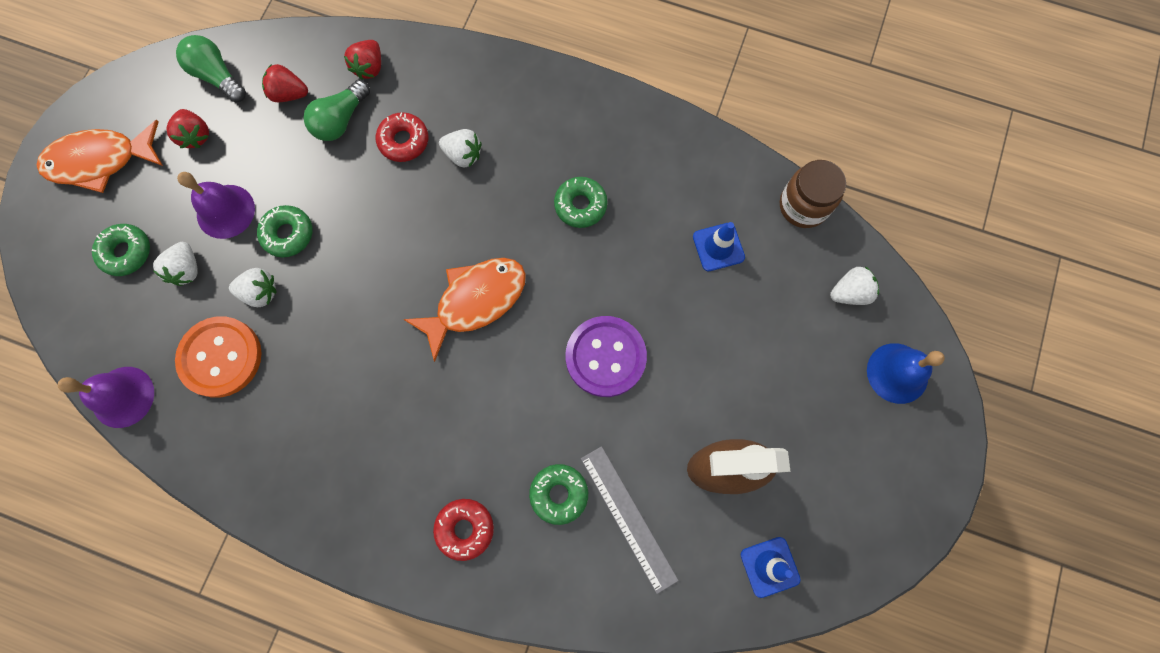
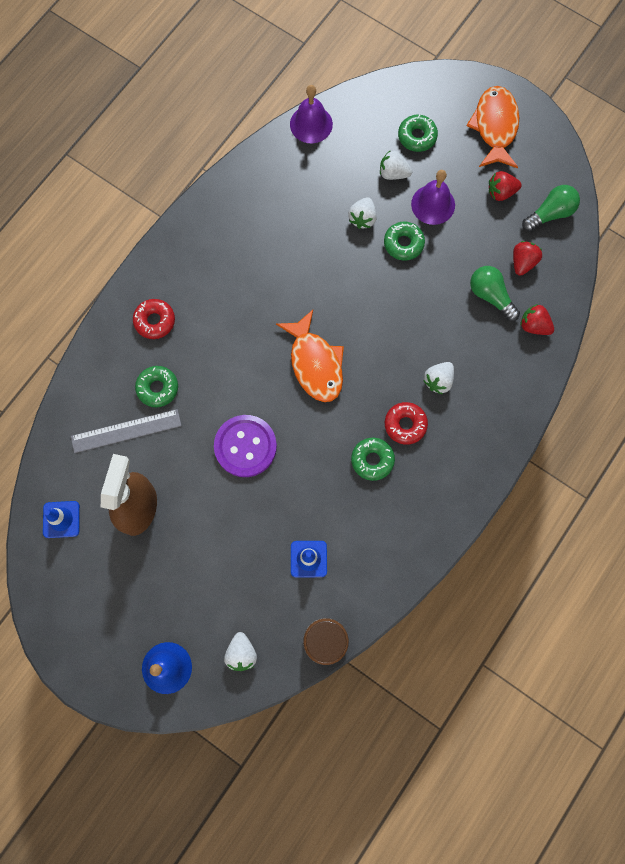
camera: 105 degrees right, 0 degrees up
orange button [175,316,262,398] -> none
red donut [376,112,428,162] -> red donut moved to [385,402,428,445]

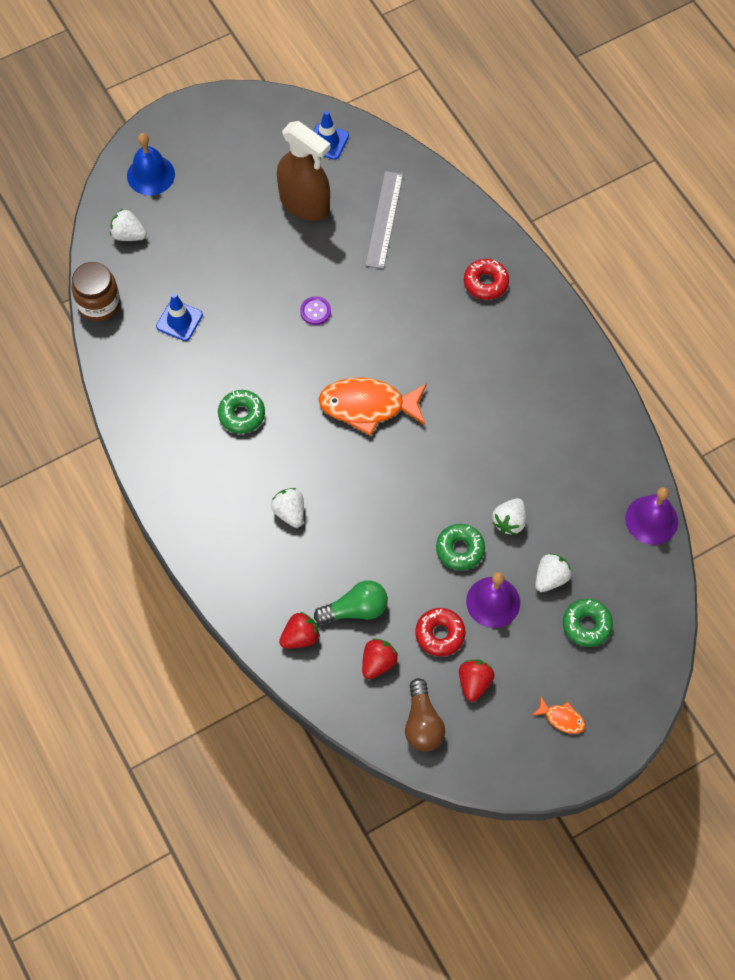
camera: 115 degrees right, 10 degrees down
green donut [135,366,178,407] -> none
purple button [214,415,277,477] -> purple button [300,296,331,325], size x0.47
white strawberry [348,197,377,229] -> white strawberry turned 105 degrees counterclockwise [492,498,526,535]
red donut [385,402,428,445] -> red donut moved to [415,608,465,656]
orange fish [466,86,519,168] -> orange fish [531,697,585,734], size x0.46
red strawberry [513,241,542,276] -> red strawberry turned 105 degrees counterclockwise [362,639,398,679]
green light bulb [522,185,580,232] -> brown light bulb [405,678,445,752]

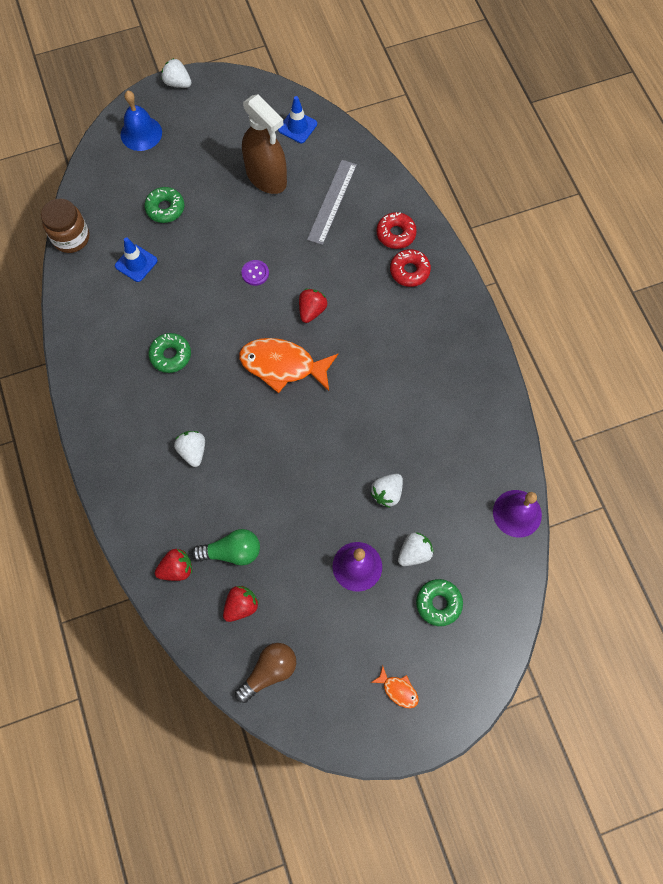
camera: 10 degrees right, 5 degrees up
white strawberry [110,209,147,241] -> white strawberry moved to [161,58,192,88]
brown light bulb [405,678,445,752] -> brown light bulb turned 135 degrees counterclockwise [235,643,296,703]
red donut [415,608,465,656] -> red donut moved to [376,212,417,249]
green donut [436,524,485,570] -> green donut moved to [144,187,184,223]
red strawberry [459,660,495,702] -> red strawberry moved to [299,289,327,323]

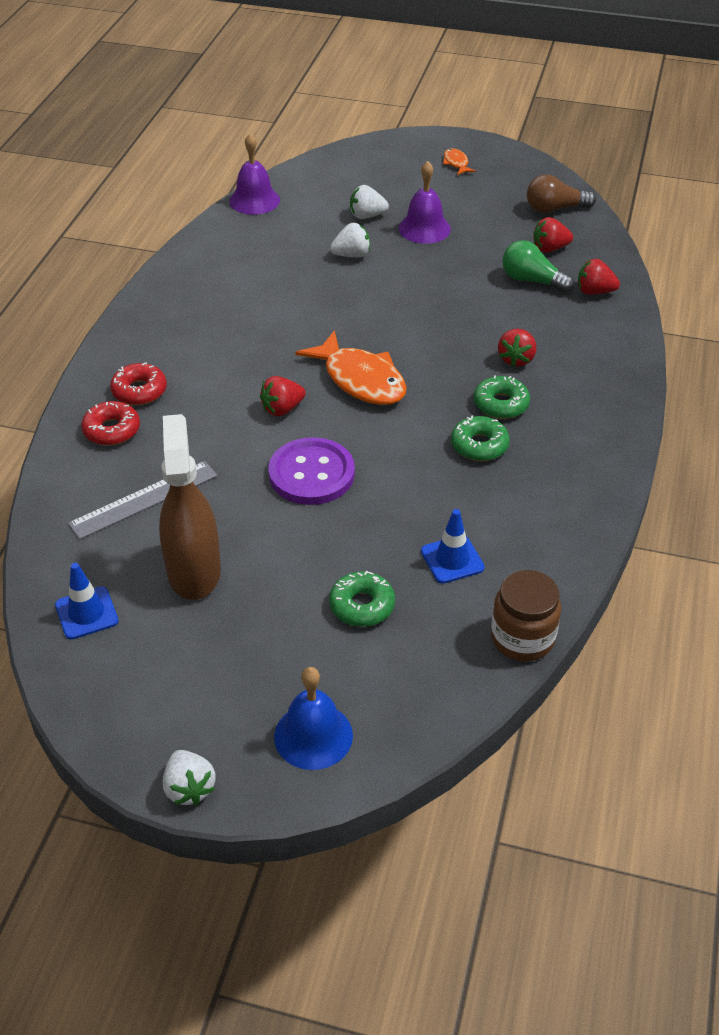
camera: 145 degrees left, 25 degrees down
white strawberry [174,431,205,467] -> red strawberry [498,329,536,367]
purple button [242,260,269,286] -> purple button [268,437,355,505], size x2.14
green donut [416,579,463,626] -> green donut moved to [474,375,530,419]

